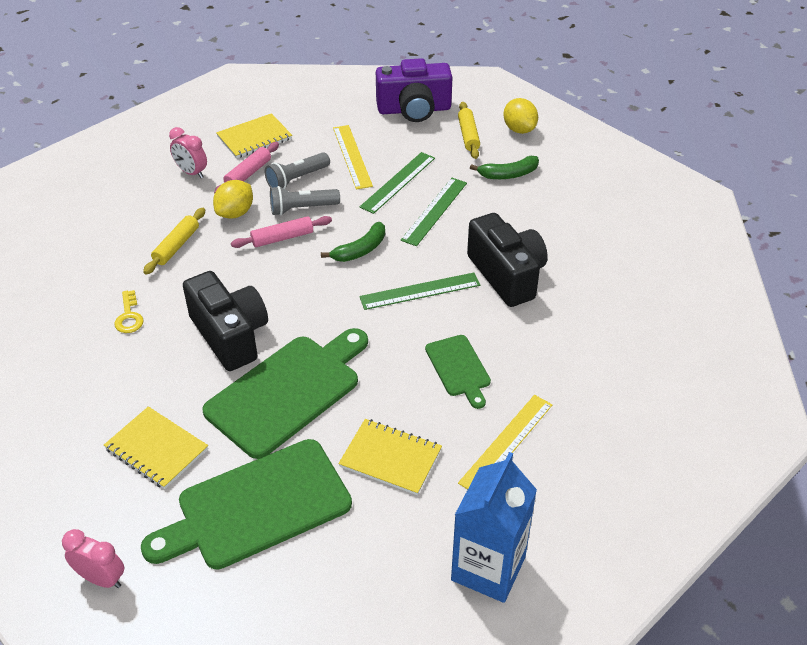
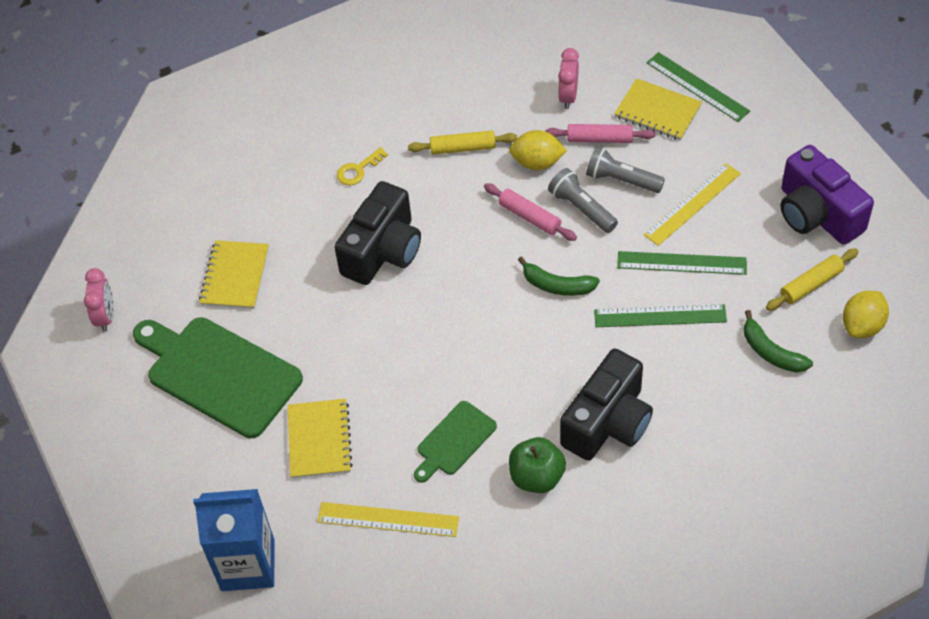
camera: 65 degrees right, 10 degrees up
green cutting board [202,328,368,459] -> none
green ruler [359,273,480,310] -> green ruler moved to [647,52,750,122]
none -> green apple [509,437,566,493]

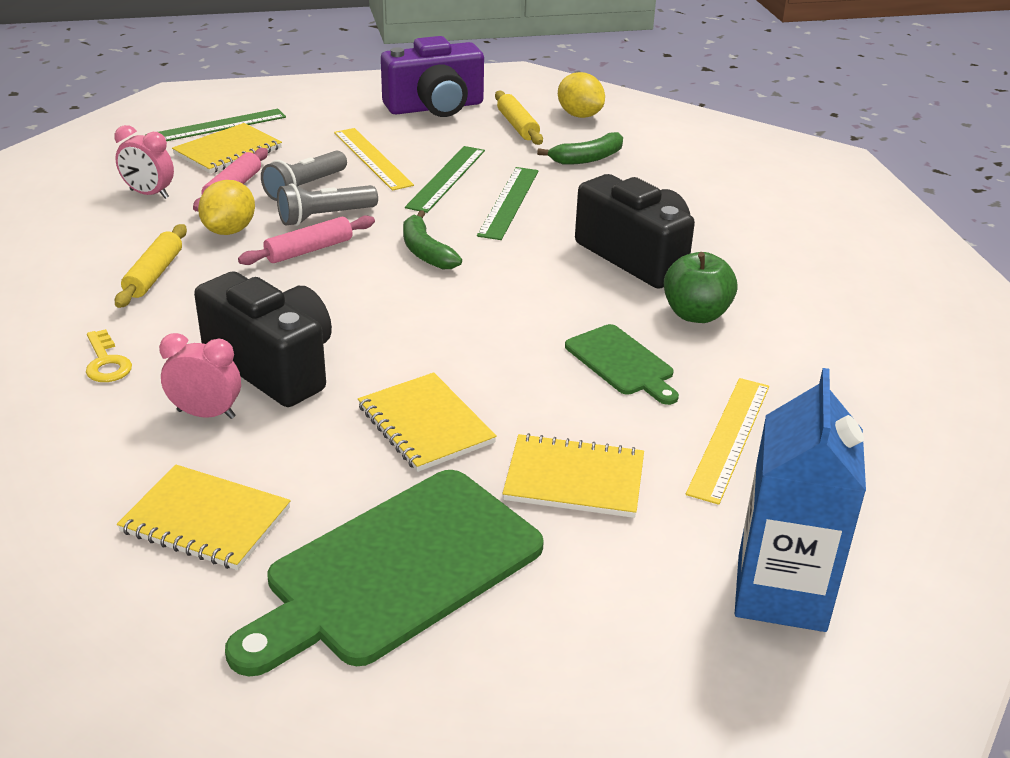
camera: 80 degrees left, 20 degrees down
pink clock [84,268,114,332] -> pink clock moved to [159,333,241,419]
green banana [518,256,600,296] -> green banana turned 120 degrees clockwise [403,210,462,269]
none -> yellow notebook [358,372,497,472]

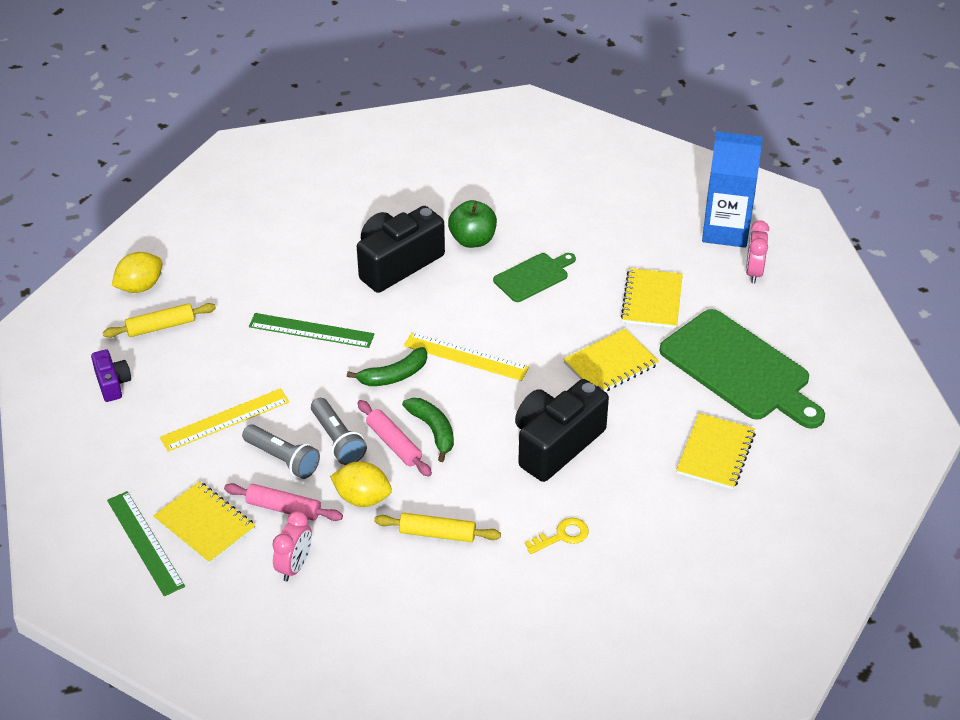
camera: 90 degrees left, 10 degrees up
pink clock [159,333,241,419] -> pink clock moved to [746,221,769,284]
purple camera [381,36,484,117] -> purple camera [91,349,131,402], size x0.50
green ruler [405,146,485,213] -> none
green banana [537,132,623,165] -> green banana moved to [402,398,454,462]
yellow ruler [686,378,769,505] -> yellow ruler moved to [404,332,529,381]

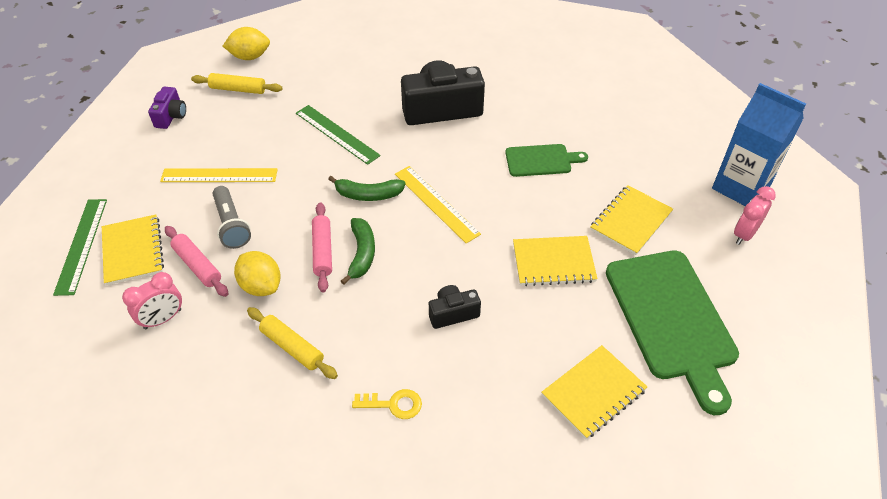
camera: 30 degrees right, 5 degrees up
grey flashlight [311,398,367,465] -> none
green apple [448,200,497,248] -> none
black camera [515,379,609,482] -> black camera [429,285,481,329], size x0.50

